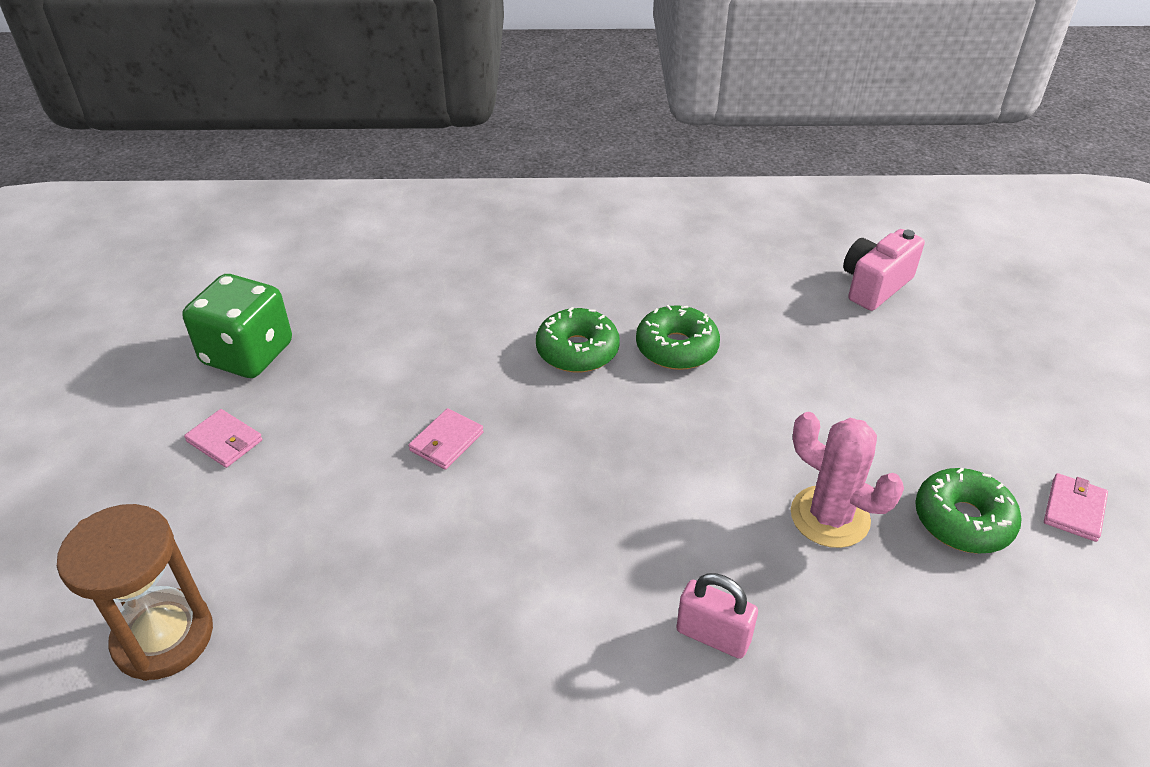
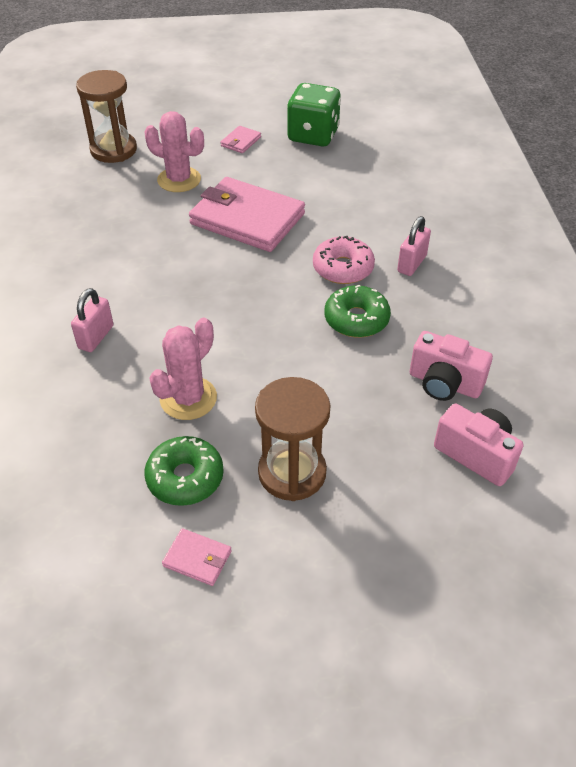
camera: 85 degrees right, 5 degrees up
pink wallet [409,408,484,470] -> pink wallet [189,177,305,252], size x2.41
green donut [536,307,620,373] -> pink donut [313,236,375,284]
none -> pink cactus [144,111,204,192]
none -> brown hourglass [255,377,331,501]
none -> pink padlock [397,216,431,276]
none -> pink camera [410,331,493,401]

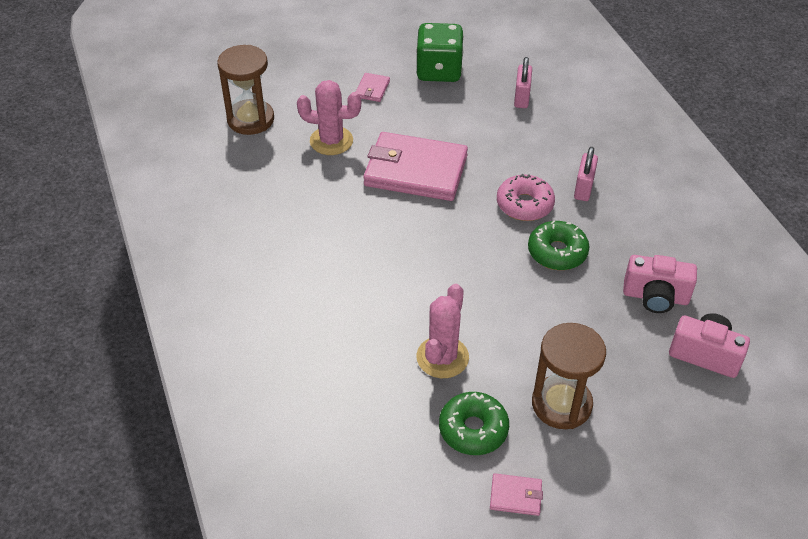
camera: 15 degrees left, 0 degrees up
pink padlock [71,288,114,352] -> pink padlock moved to [514,57,532,108]

